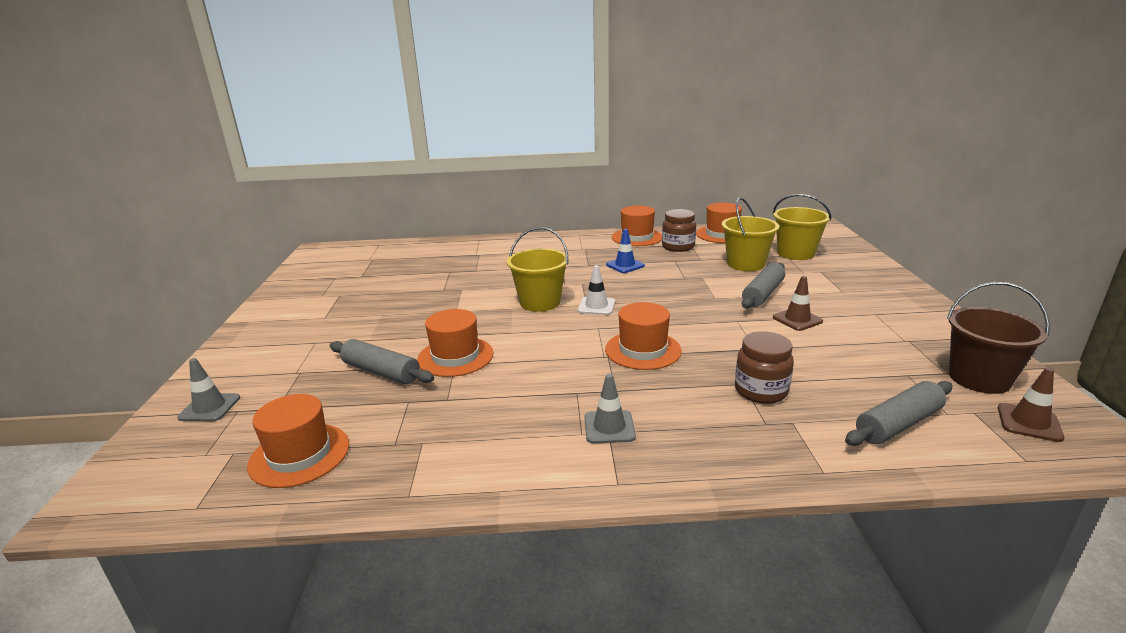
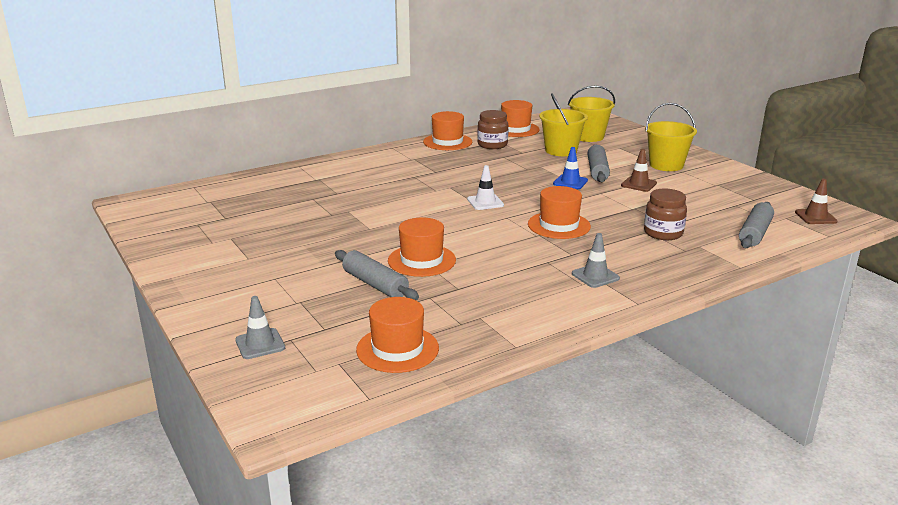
camera: 30 degrees left, 0 degrees up
grey rolling pin [330,339,434,384] -> grey rolling pin turned 45 degrees clockwise [335,250,419,300]
yellow bucket [507,227,569,312] -> yellow bucket moved to [645,103,697,171]
blue traffic cone [606,229,645,273] -> blue traffic cone moved to [553,147,588,189]
brown bucket [947,282,1050,394] -> none

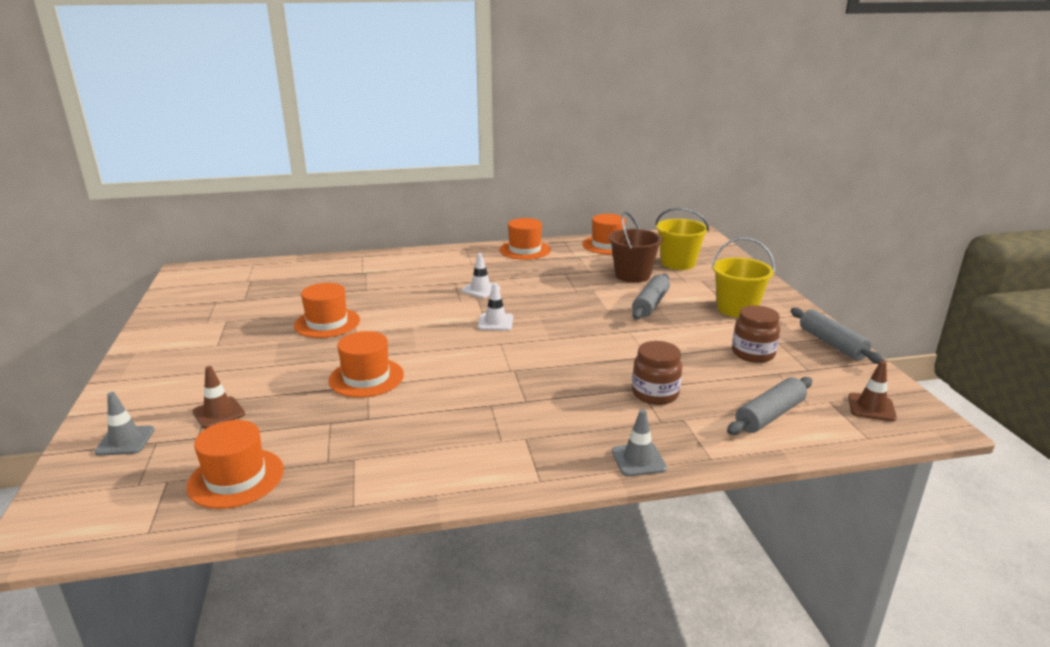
camera: 20 degrees right, 0 degrees up
grey rolling pin [335,250,419,300] -> grey rolling pin moved to [791,308,884,364]
brown jar [477,110,509,149] -> brown jar moved to [732,305,780,363]
orange hat [528,186,591,239] -> orange hat moved to [294,283,360,338]
yellow bucket [539,93,588,156] -> brown bucket [609,212,662,282]
blue traffic cone [553,147,588,189] -> none
grey traffic cone [572,233,620,288] -> grey traffic cone moved to [612,409,667,477]
brown traffic cone [621,149,657,192] -> brown traffic cone moved to [192,366,245,429]
none -> white traffic cone [461,253,500,298]

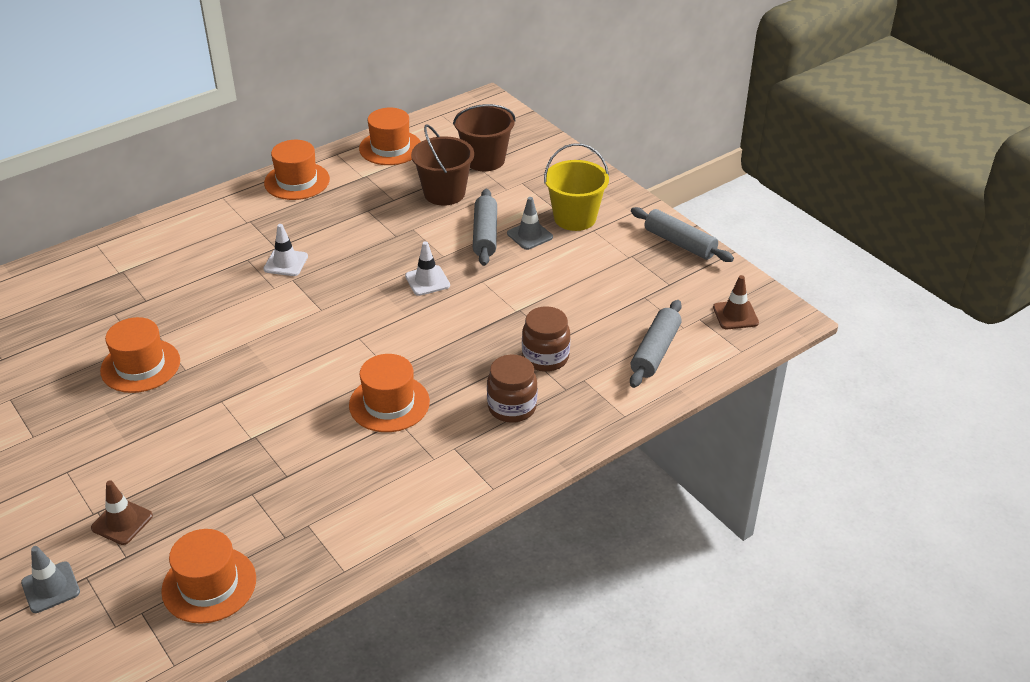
camera: 25 degrees left, 15 degrees up
orange hat [329,331,404,398] -> orange hat moved to [349,354,430,432]
white traffic cone [478,283,513,331] -> white traffic cone moved to [405,241,450,296]
grey traffic cone [612,409,667,477] -> grey traffic cone moved to [507,197,553,250]
yellow bucket [655,208,709,270] -> brown bucket [453,104,516,171]
brown jar [732,305,780,363] -> brown jar moved to [487,355,537,423]

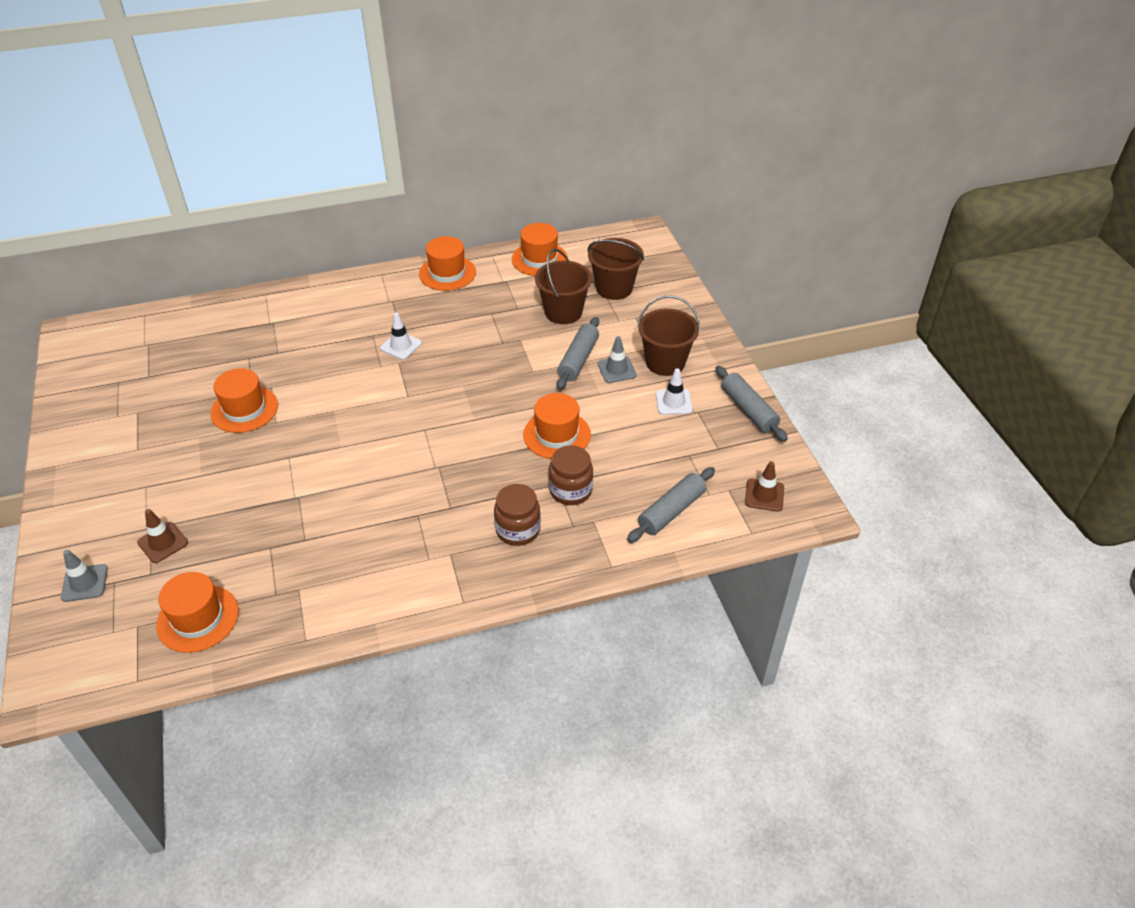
camera: 20 degrees right, 5 degrees up
orange hat [349,354,430,432] -> orange hat moved to [523,393,591,459]
white traffic cone [405,241,450,296] -> white traffic cone moved to [656,368,693,415]
yellow bucket [544,143,609,231] -> brown bucket [638,295,700,376]

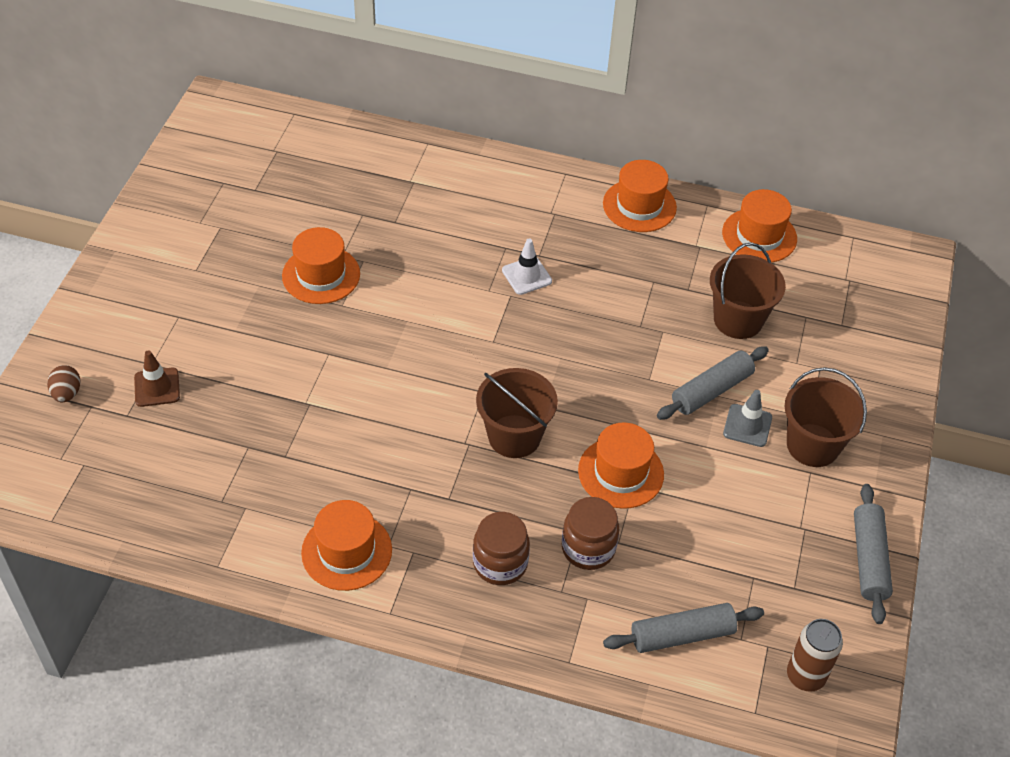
camera: 30 degrees right, 5 degrees up
grey traffic cone [61,550,108,602] -> brown egg [47,365,81,402]
orange hat [156,572,239,653] -> orange hat moved to [301,500,392,591]
brown bucket [588,238,644,300] -> brown bucket moved to [476,368,558,458]
white traffic cone [656,368,693,415] -> none
brown traffic cone [745,461,784,512] -> brown can [787,619,843,692]

